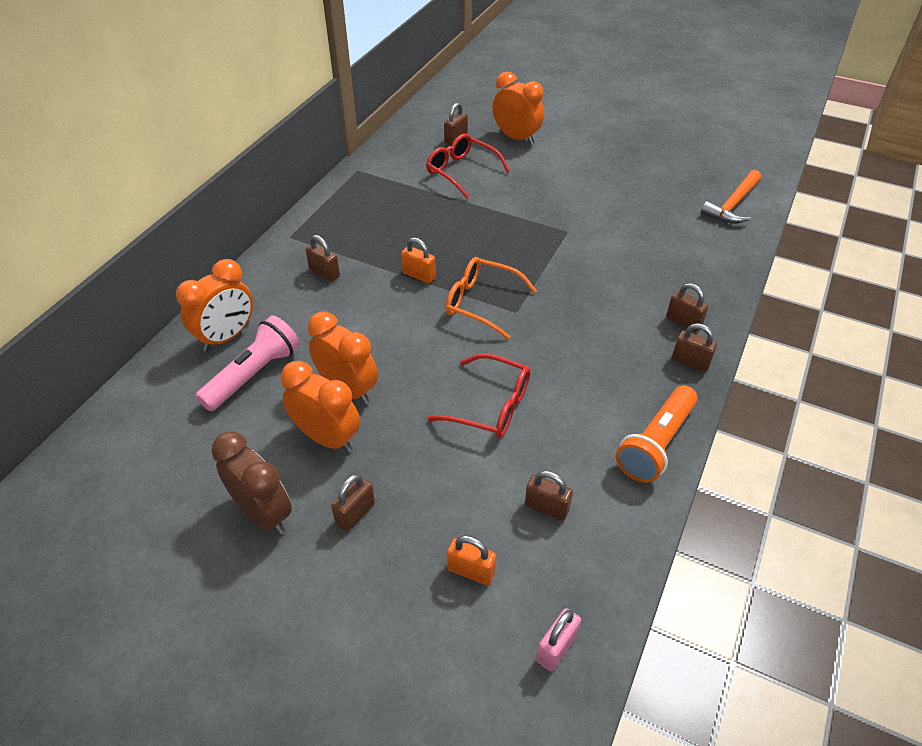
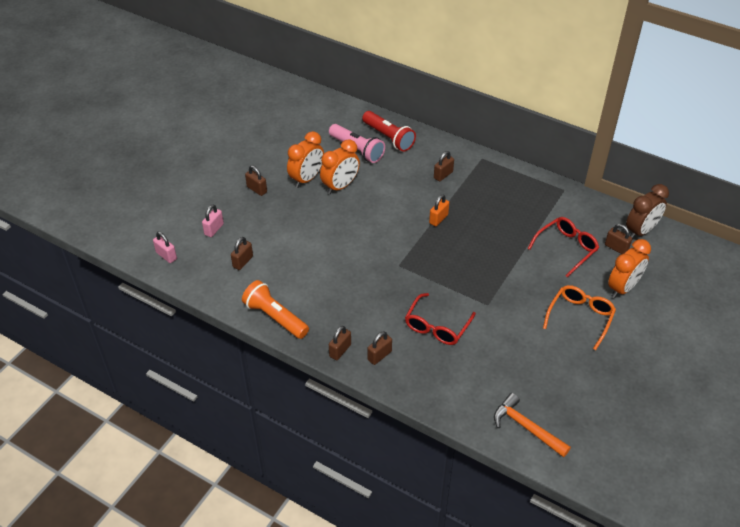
camera: 95 degrees right, 0 degrees up
orange clock [176,259,253,351] -> red flashlight [362,111,416,152]
brown clock [211,432,292,534] -> brown clock moved to [626,184,669,239]
red glasses [428,353,530,438] -> red glasses moved to [405,293,476,345]
orange glasses [445,257,537,339] -> orange glasses moved to [543,285,616,350]
orange padlock [447,535,496,585] -> pink padlock [202,205,224,237]

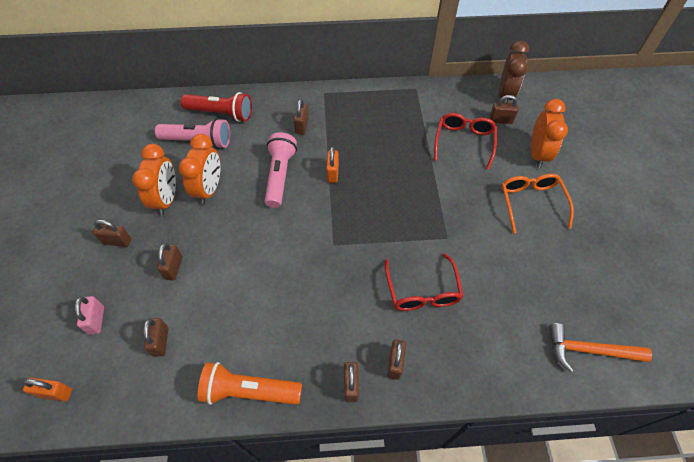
camera: 35 degrees left, 10 degrees up
pink padlock [153,232,177,263] -> orange padlock [23,378,72,401]
none -> brown padlock [157,243,183,280]
none -> pink flashlight [265,132,297,208]

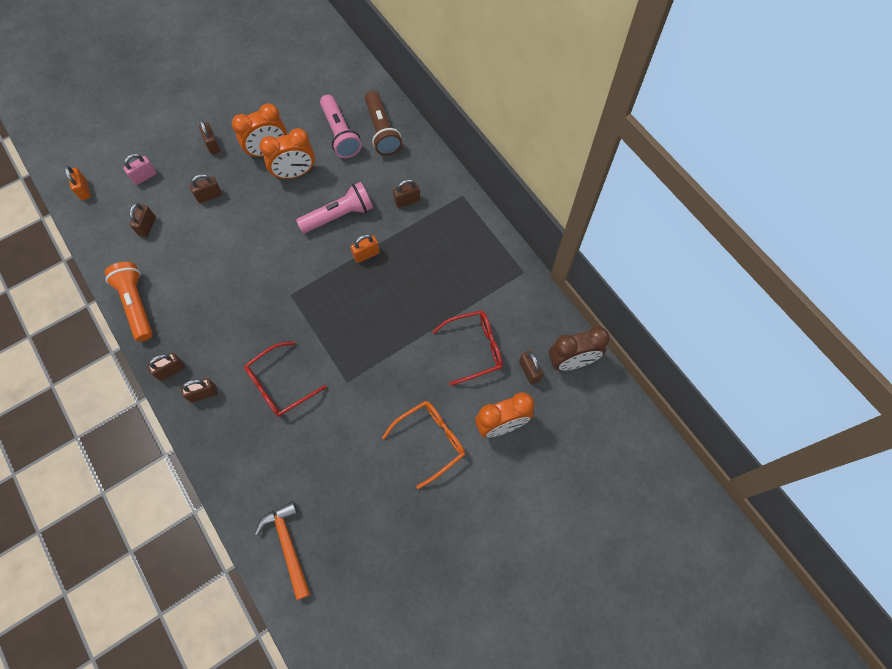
camera: 60 degrees right, 10 degrees up
brown padlock [143,318,168,357] -> brown padlock turned 45 degrees counterclockwise [130,203,156,237]
red flashlight [181,92,252,122] -> brown flashlight [365,91,402,155]

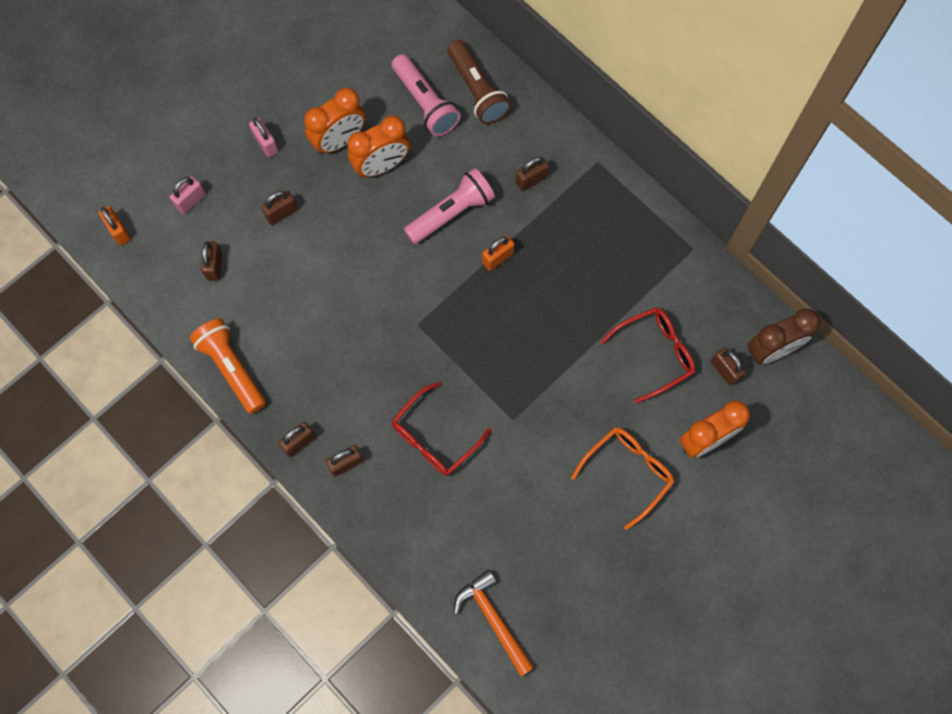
camera: 10 degrees left, 5 degrees up
brown padlock [199,120,220,155] -> pink padlock [249,118,278,157]

